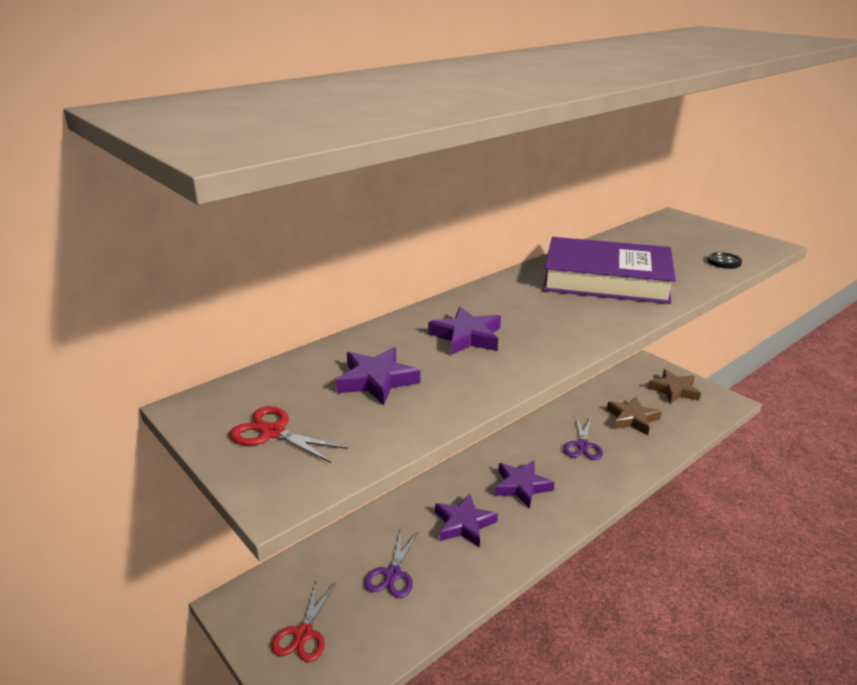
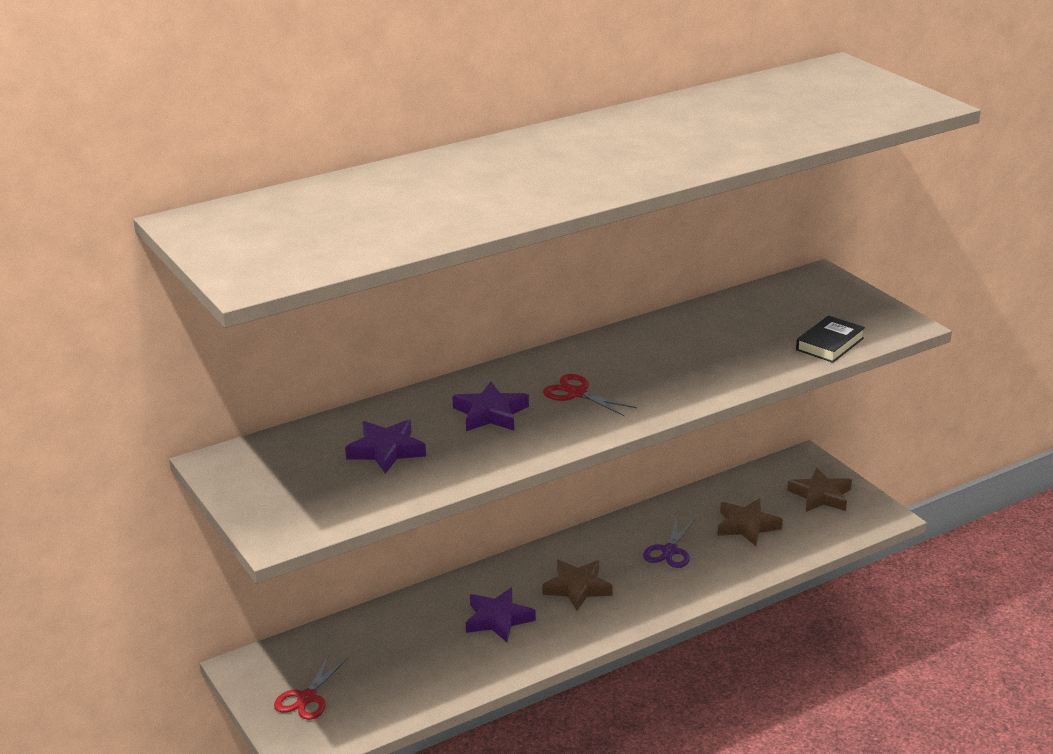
camera: 10 degrees right, 0 degrees up
red scissors [229,406,348,463] -> red scissors moved to [543,374,637,416]
purple scissors [364,530,419,598] -> none
purple star [494,460,555,509] -> brown star [542,560,613,611]
purple book [542,237,676,304] -> none
black button [708,252,742,269] -> black book [796,316,865,363]

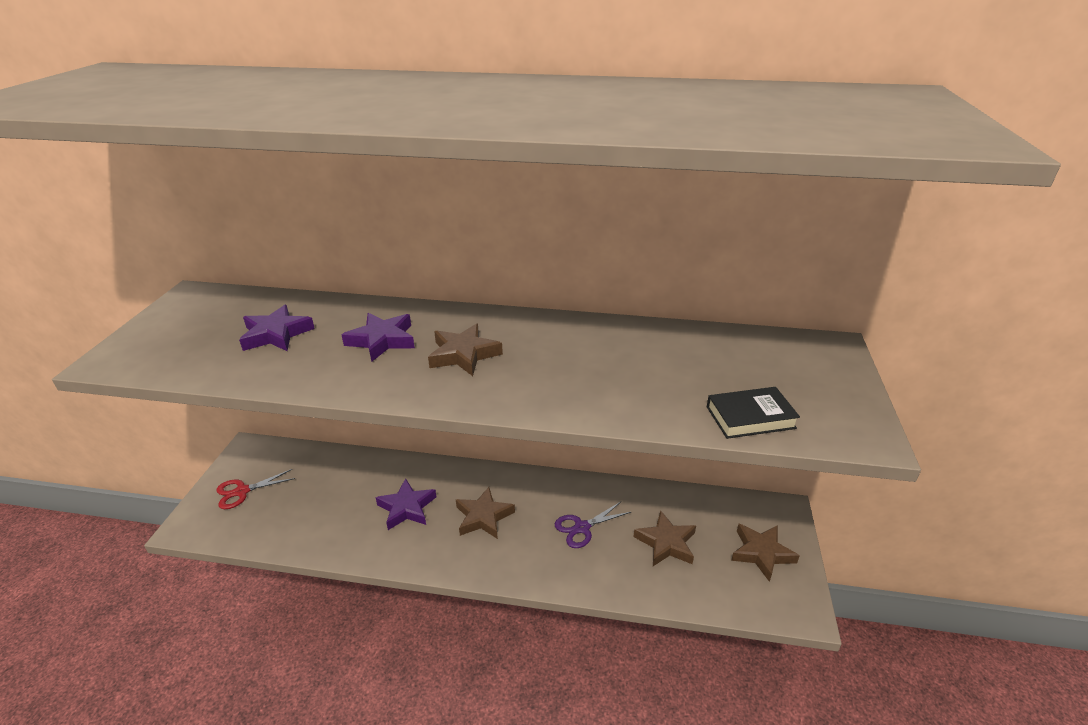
camera: 40 degrees right, 5 degrees up
red scissors [543,374,637,416] -> brown star [428,324,503,376]

